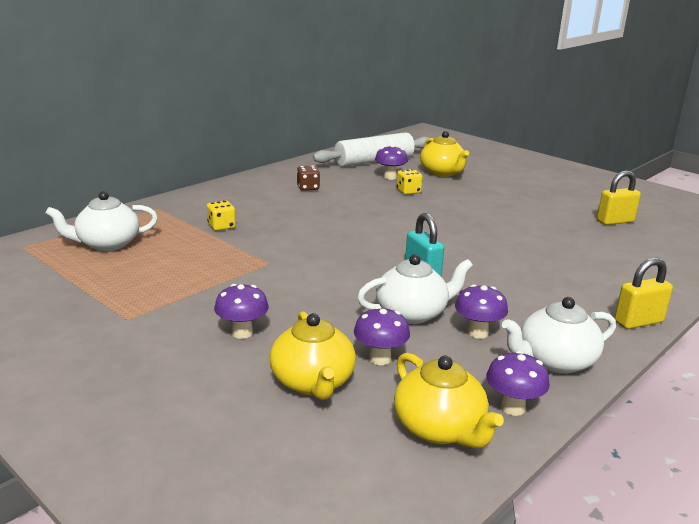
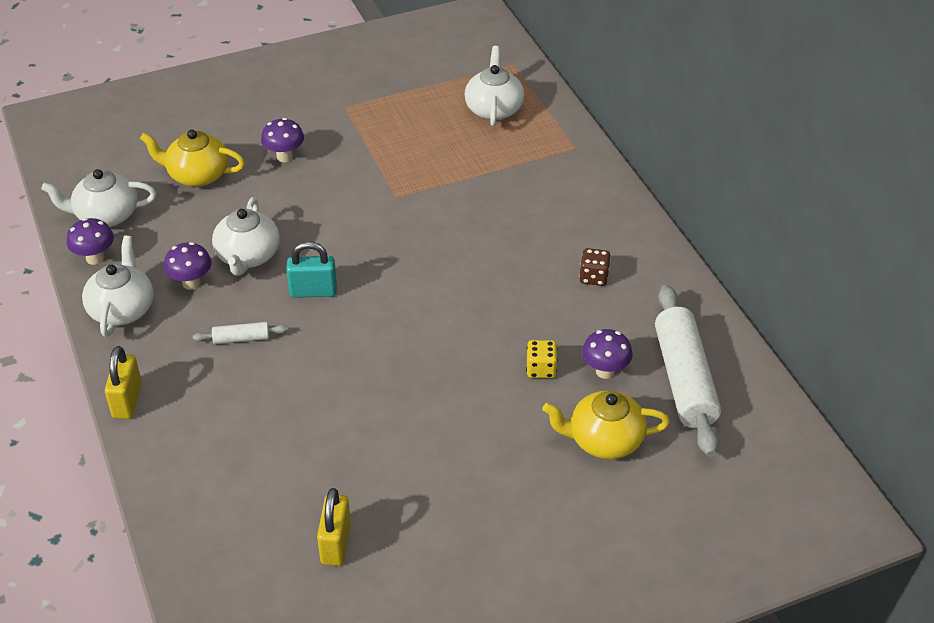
camera: 115 degrees right, 20 degrees up
yellow dice [207,200,236,231] -> none
purple mushroom [354,307,410,365] -> none
yellow teapot [394,353,504,448] -> white teapot [41,169,156,227]
none -> white rolling pin [193,322,288,344]

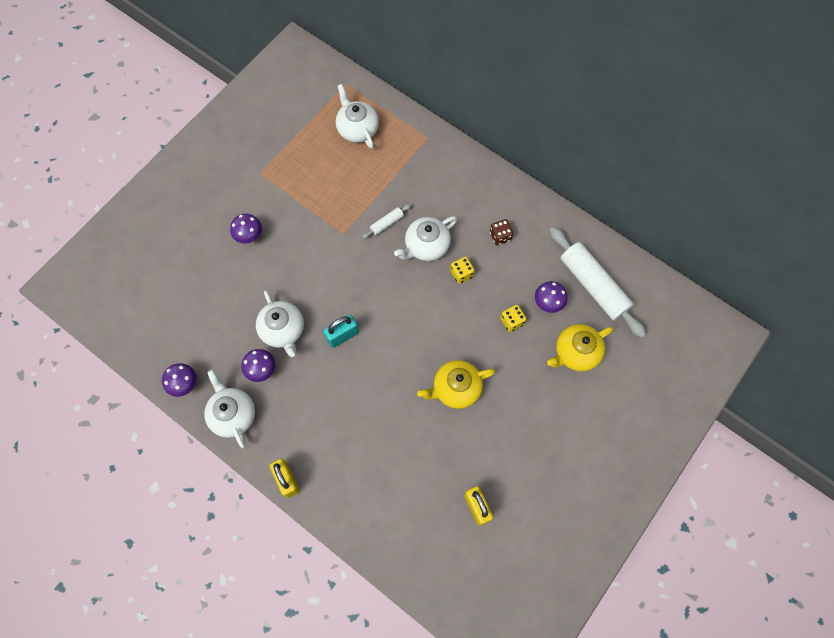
camera: 30 degrees left, 25 degrees up
white teapot [41,169,156,227] -> white teapot moved to [394,216,457,261]
yellow teapot [140,130,245,187] -> yellow teapot moved to [417,360,495,409]
white rolling pin [193,322,288,344] -> white rolling pin moved to [362,204,411,239]
none -> yellow dice [450,257,475,284]

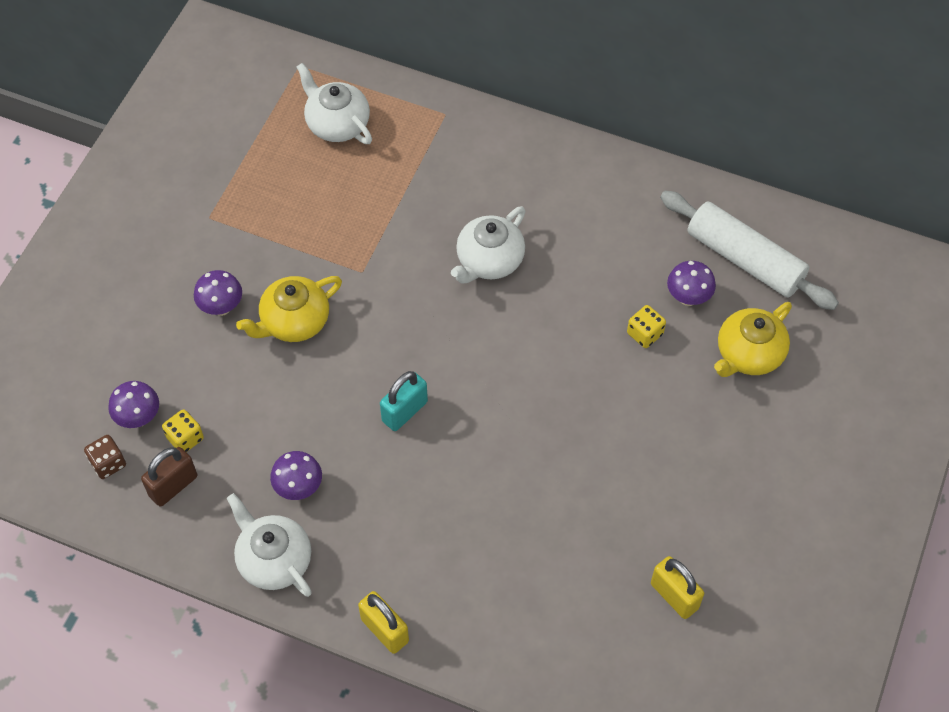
camera: 15 degrees left, 10 degrees down
purple mushroom [162,363,197,397] -> purple mushroom moved to [108,381,159,428]
white teapot [256,290,304,357] -> none
white rolling pin [362,204,411,239] -> none
yellow teapot [417,360,495,409] -> yellow teapot moved to [236,276,342,342]
yellow dice [450,257,475,284] -> yellow dice moved to [162,409,204,452]
brown dice [490,219,513,245] -> brown dice moved to [84,435,126,479]
none -> brown padlock [141,447,197,507]

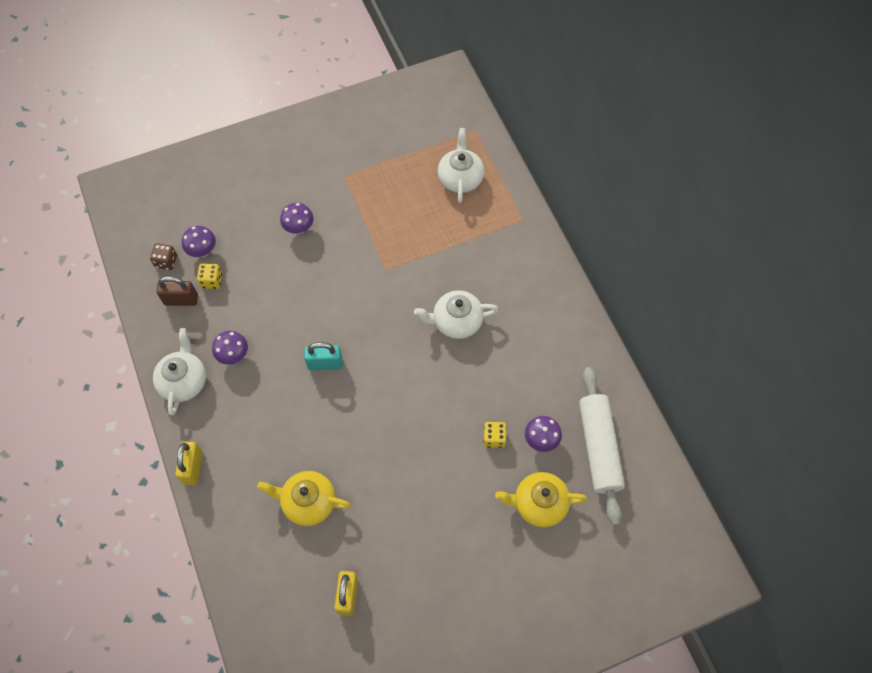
camera: 45 degrees right, 5 degrees up
yellow teapot [236,276,342,342] -> yellow teapot moved to [257,471,351,526]

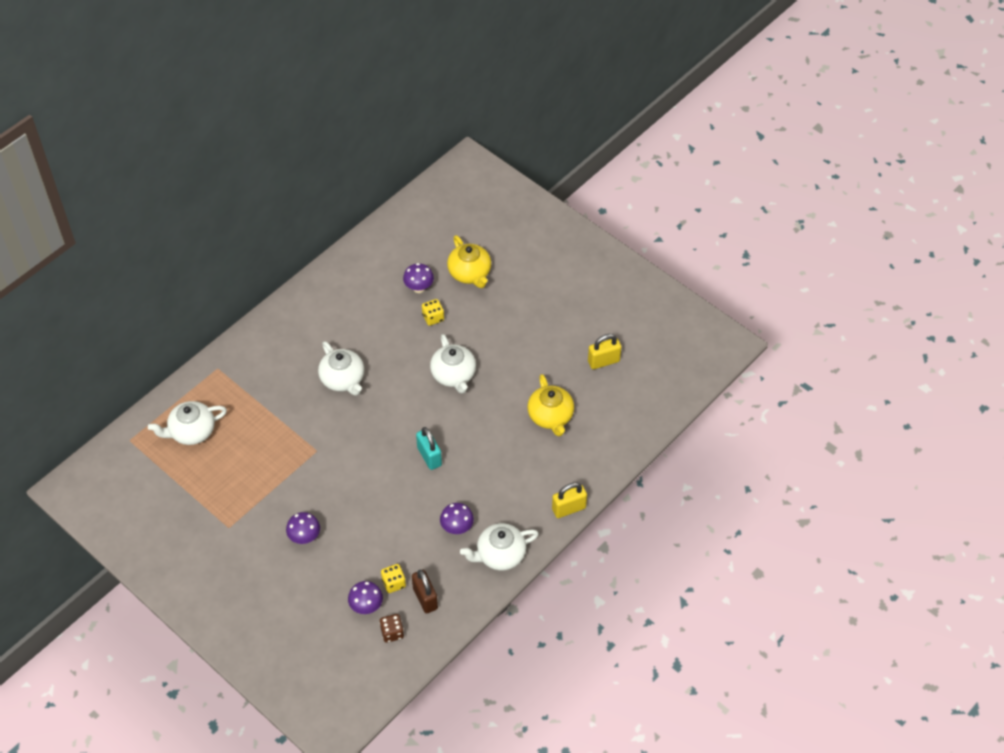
camera: 115 degrees left, 10 degrees down
white rolling pin [579,367,625,525] -> none
none -> white teapot [430,334,476,394]

